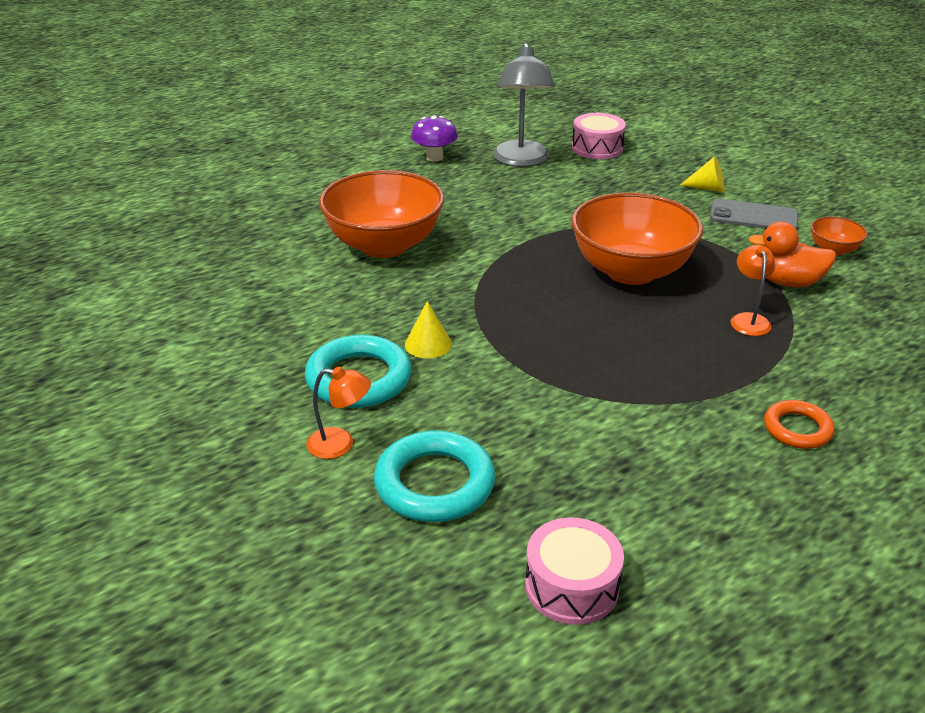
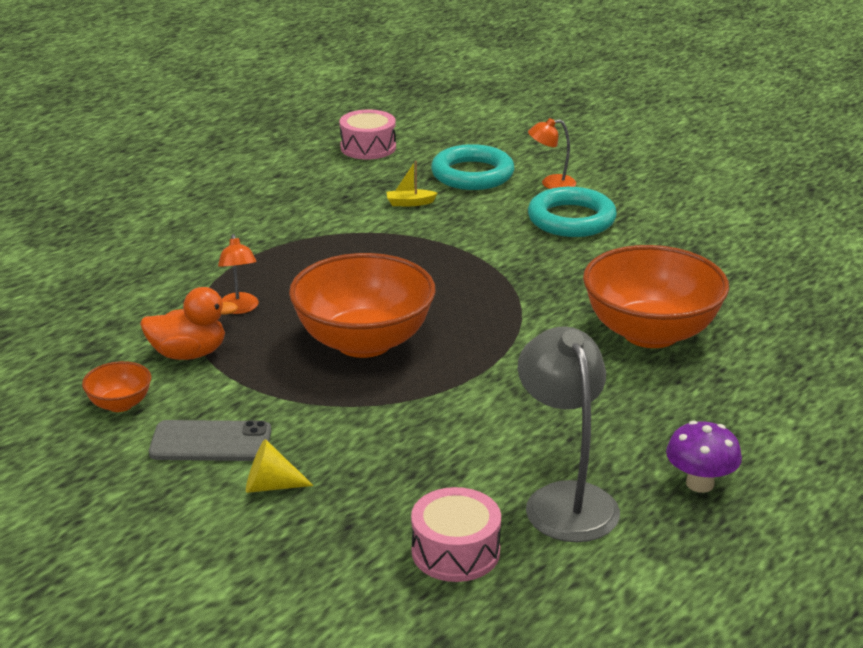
camera: 165 degrees right, 5 degrees down
yellow cone [405,301,452,358] -> none
orange ring [764,400,835,449] -> none
none -> yellow boat [386,161,438,206]

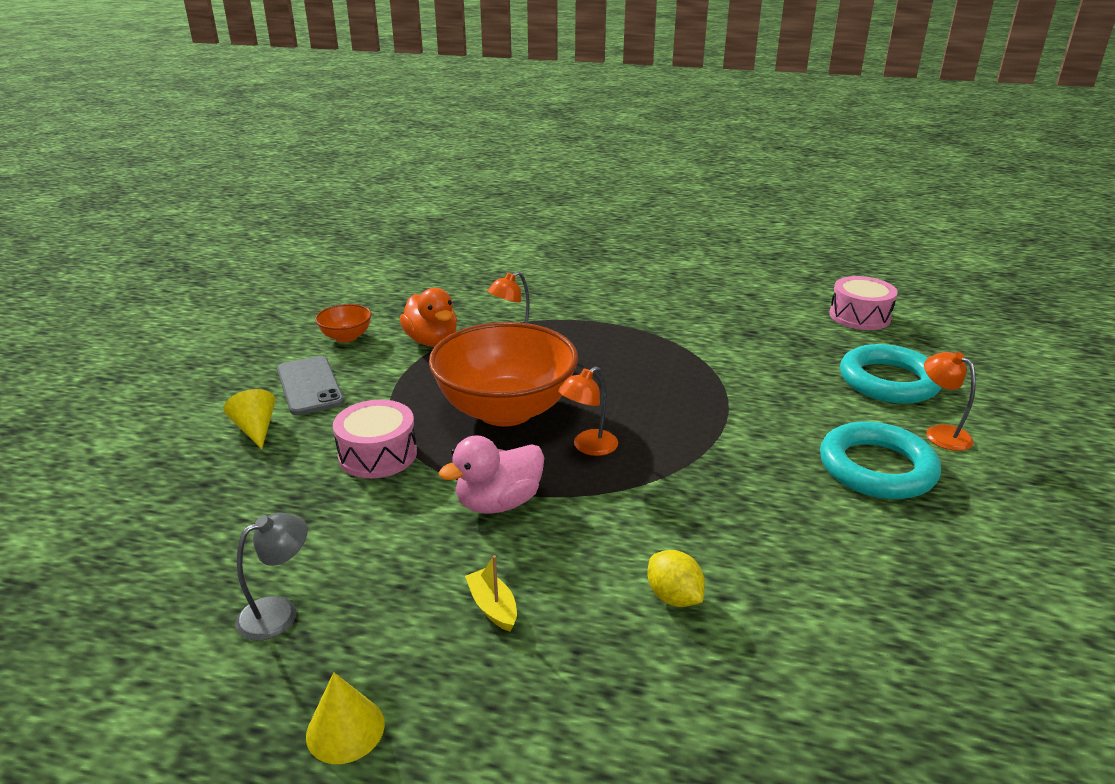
camera: 65 degrees right, 0 degrees up
yellow boat [386,161,438,206] -> yellow boat moved to [465,555,517,632]
pink drum [411,487,501,582] -> pink drum moved to [333,400,417,478]
grey lamp [518,326,620,542] -> grey lamp [236,513,308,641], size x0.53
orange bowl [583,245,729,348] -> yellow lemon [647,550,705,607]
purple mushroom [666,421,742,493] -> yellow cone [306,672,385,764]
none -> pink duck [438,435,544,514]
none -> orange lamp [558,366,618,456]

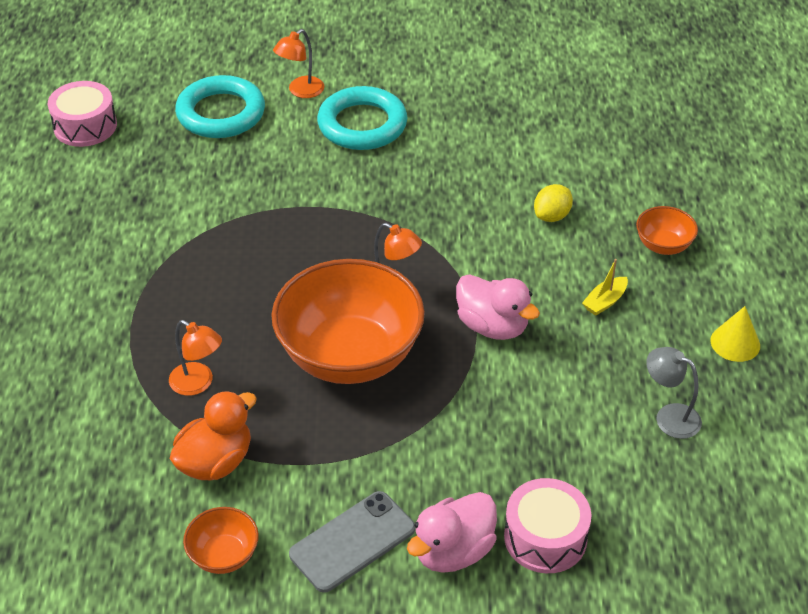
camera: 105 degrees left, 15 degrees up
yellow cone [223,389,276,449] -> pink duck [407,492,497,573]
pink drum [333,400,417,478] -> pink drum moved to [504,478,591,573]
none -> orange bowl [636,206,698,255]

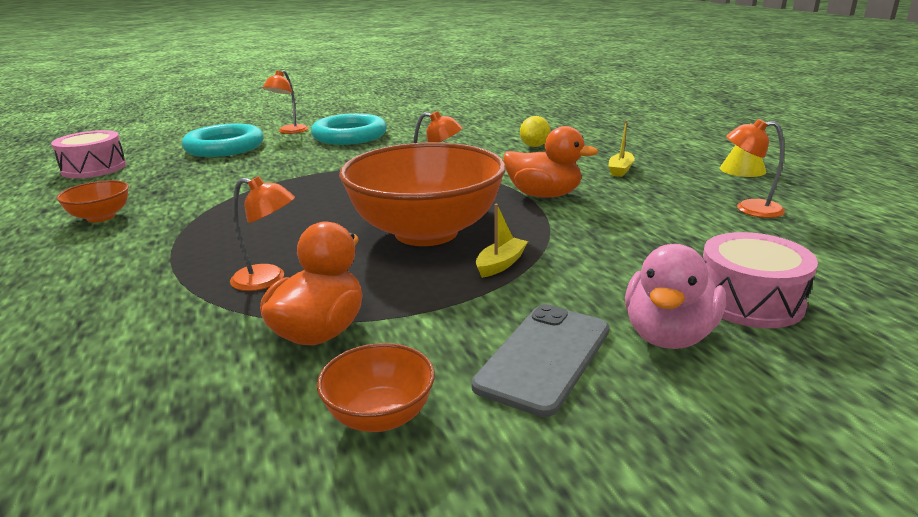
camera: 20 degrees left, 20 degrees down
pink duck [456,274,540,340] -> orange duck [503,126,598,198]
orange bowl [636,206,698,255] -> orange bowl moved to [57,180,129,222]
grey lamp [646,347,702,439] -> orange lamp [726,119,785,218]
none -> yellow boat [476,204,528,278]

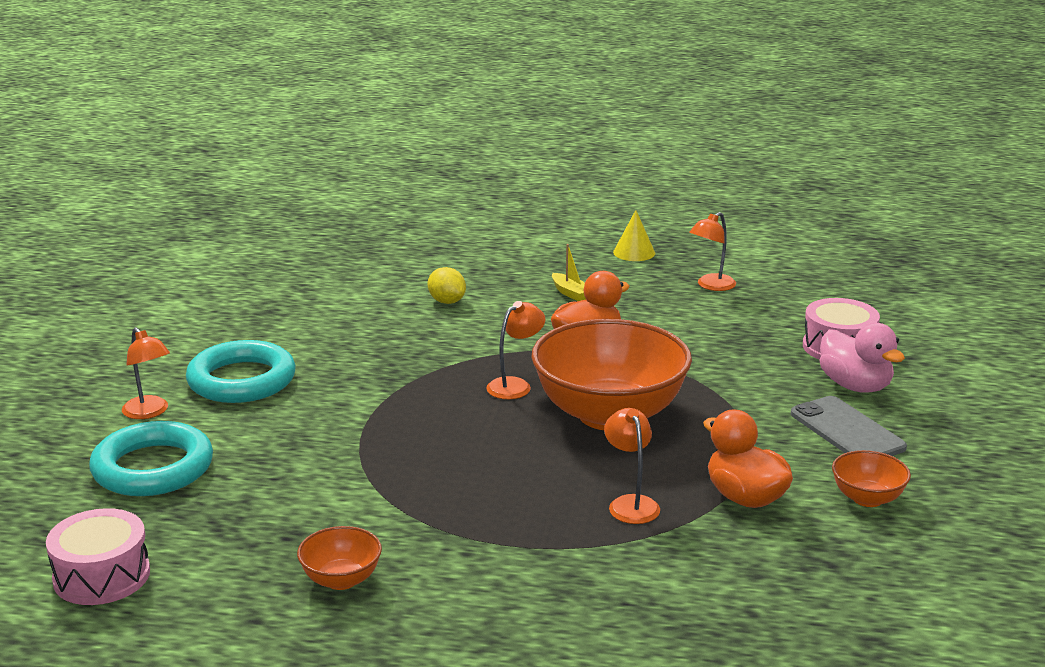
camera: 60 degrees left, 0 degrees up
orange lamp [230,176,295,291] -> orange lamp turned 60 degrees counterclockwise [604,408,660,524]
yellow boat [476,204,528,278] -> none

